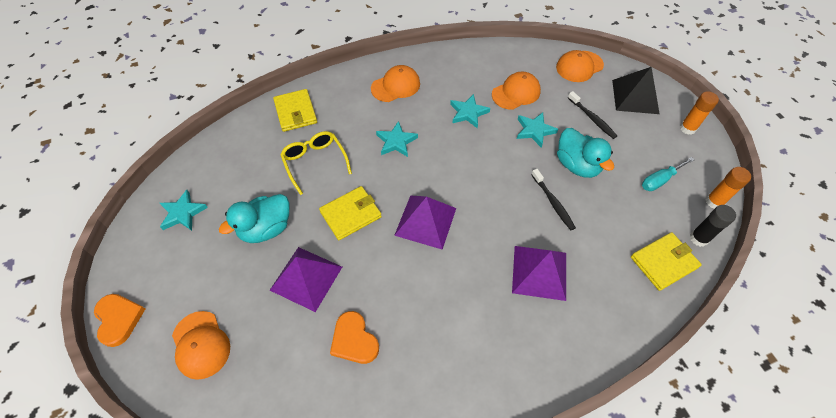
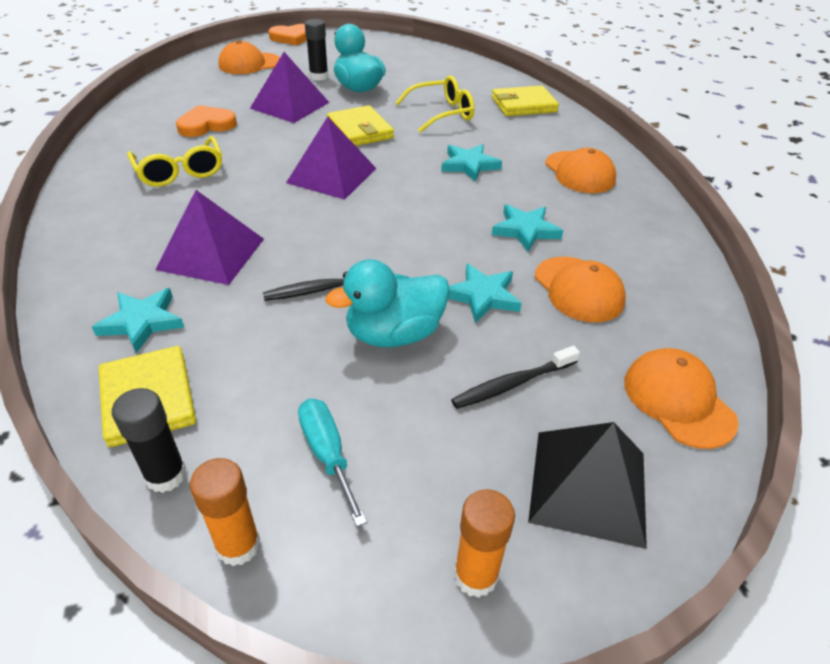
camera: 95 degrees right, 15 degrees down
turquoise star [160,190,208,231] -> turquoise star moved to [92,288,184,353]
none -> yellow glasses [127,136,222,187]
none -> black glue stick [305,19,328,81]

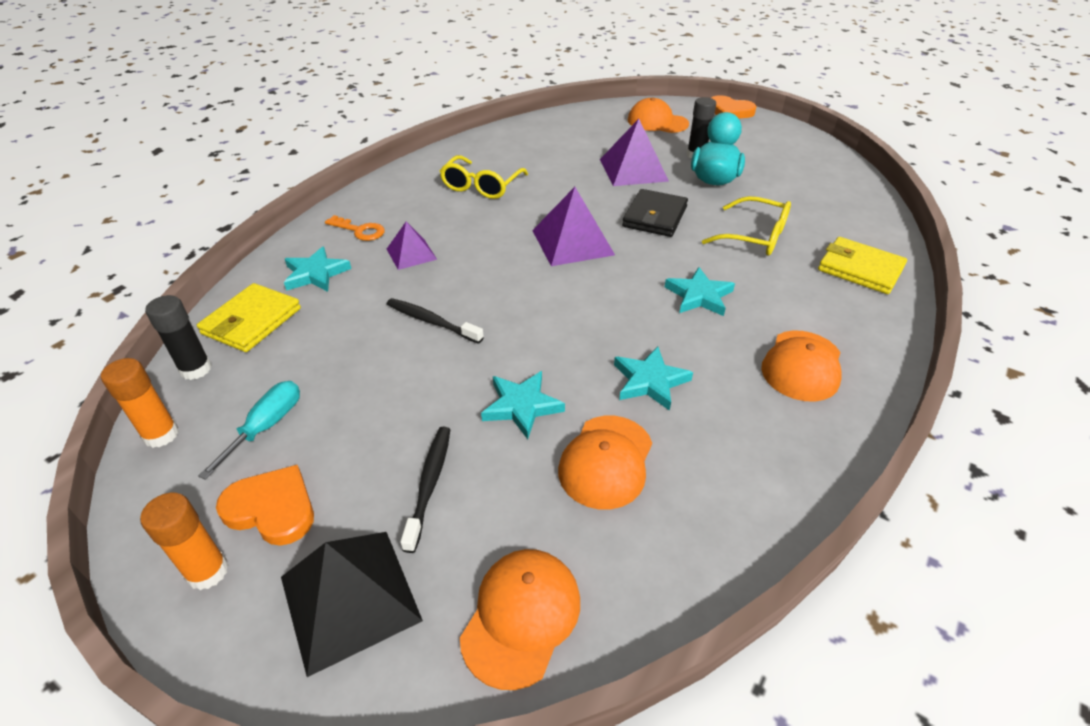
camera: 50 degrees right, 0 degrees up
purple pyramid [155,190,264,285] -> purple pyramid [387,222,437,270], size x0.60
orange heart [176,105,237,137] -> orange heart moved to [216,465,314,546]
turquoise duck [325,259,450,347] -> none
yellow wallet [327,105,394,146] -> black wallet [622,189,688,237]
black toothbrush [451,346,580,409] -> black toothbrush turned 75 degrees clockwise [400,427,451,553]
none -> orange key [325,215,385,241]

